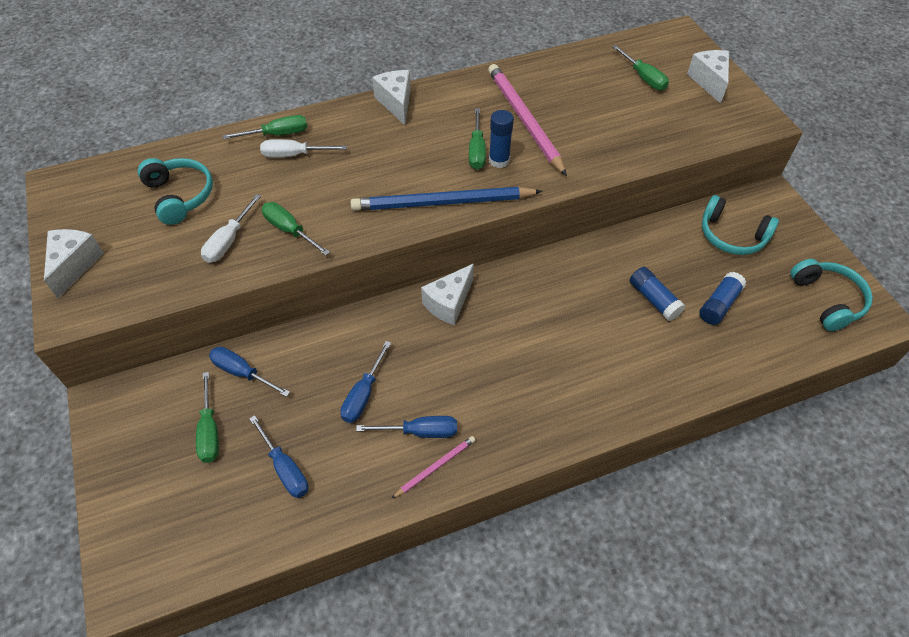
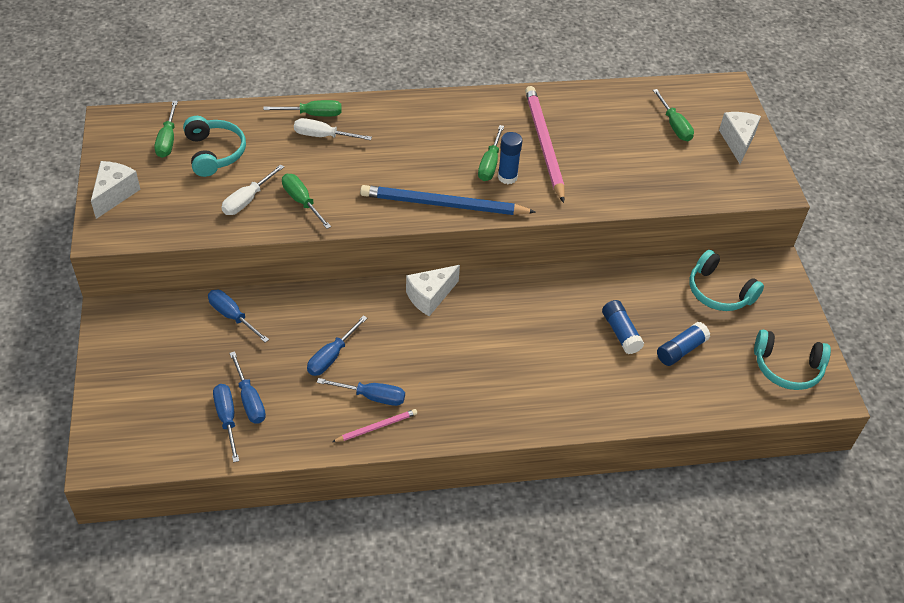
camera: 10 degrees right, 5 degrees down
green screwdriver [196,372,219,463] -> green screwdriver moved to [154,101,178,158]
white cheese [372,70,411,125] -> none
turquoise headphones [790,259,873,331] -> turquoise headphones turned 105 degrees clockwise [754,330,831,390]
none -> blue screwdriver [213,384,239,463]

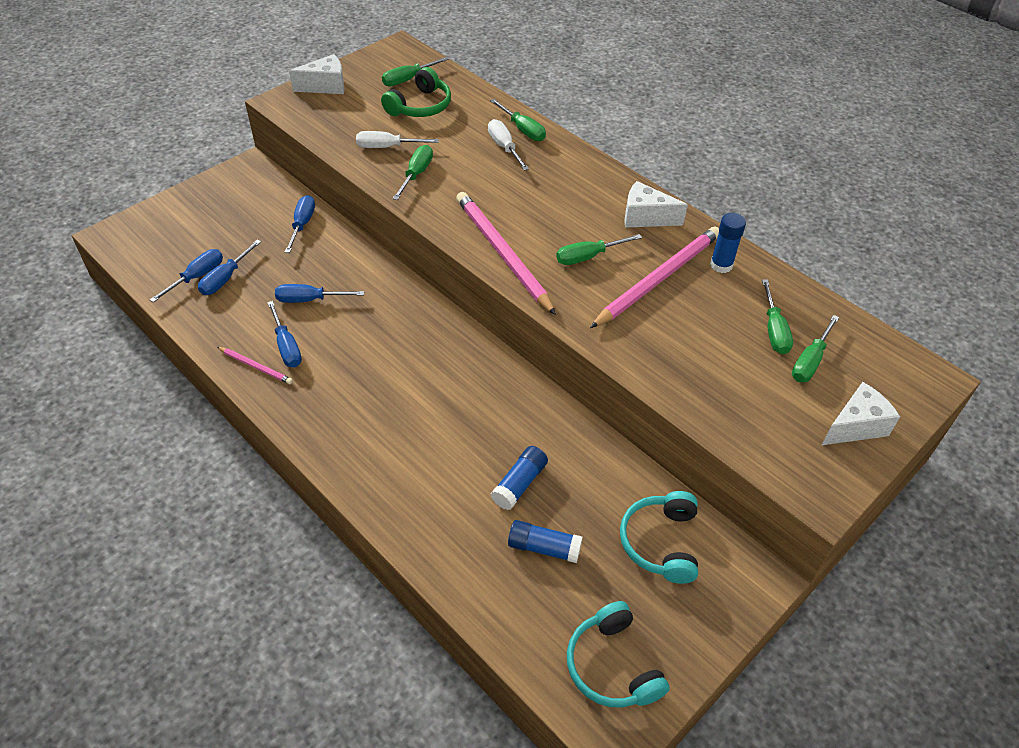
camera: 55 degrees right, 0 degrees up
turquoise headphones [183,116,246,177] -> green headphones [381,67,451,117]
blue pencil [360,185,536,215] -> pink pencil [456,192,556,315]
white cheese [406,265,460,316] -> white cheese moved to [624,181,688,228]
blue glue stick [498,132,522,184] -> blue glue stick moved to [710,213,746,273]
none -> green screwdriver [762,279,793,355]

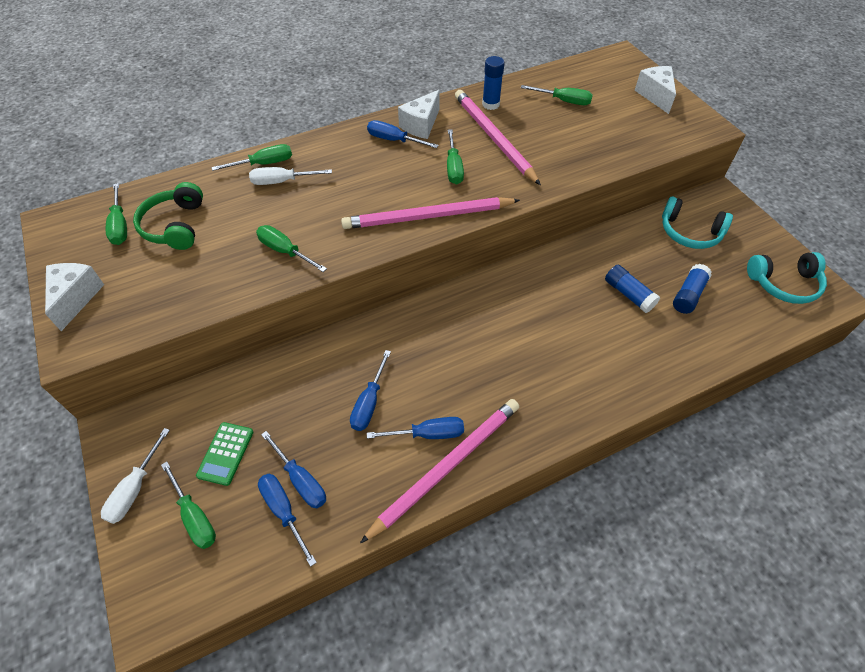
camera: 70 degrees left, 5 degrees up
pink pencil [217,347,293,384] -> pink pencil [360,399,519,543], size x2.13
blue screwdriver [285,195,315,253] -> blue screwdriver moved to [367,120,439,148]
white screwdriver [356,131,439,148] -> white screwdriver moved to [101,428,170,524]
green headphones [381,67,451,117] -> green headphones turned 150 degrees counterclockwise [133,182,203,250]
green screwdriver [792,315,839,382] -> green screwdriver moved to [161,461,216,549]
none -> green calculator [196,422,253,486]

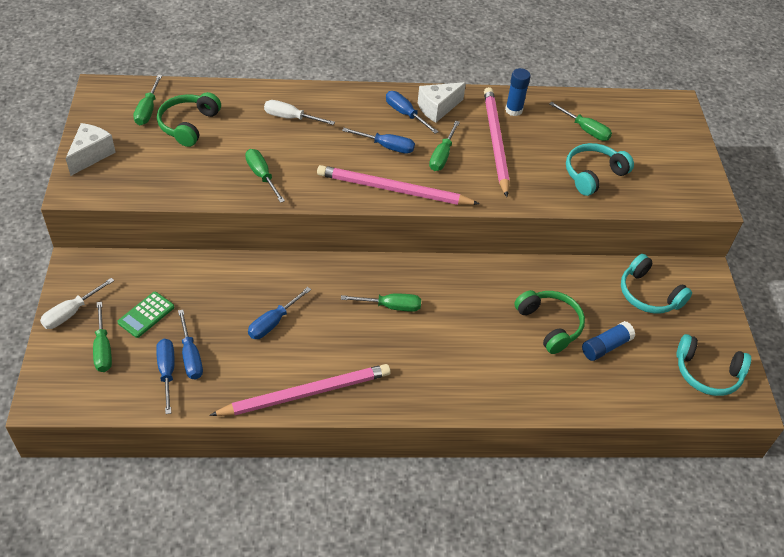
camera: 20 degrees right, 5 degrees down
green screwdriver [211,144,292,171] -> green screwdriver moved to [341,294,421,312]
blue screwdriver [367,417,464,439] -> blue screwdriver moved to [342,128,415,154]
blue glue stick [605,265,660,313] -> green headphones [514,290,585,354]
white cheese [635,66,676,114] -> none
none -> turquoise headphones [566,143,634,196]

